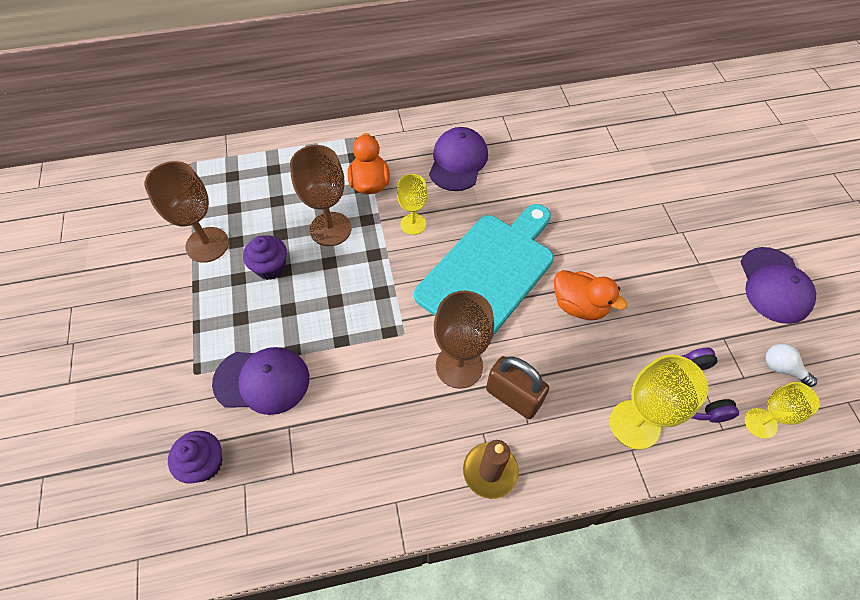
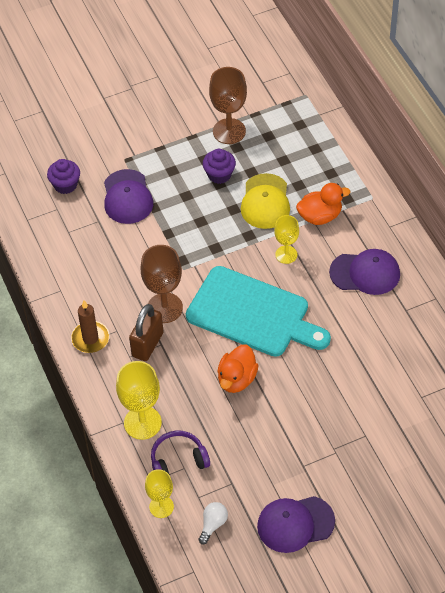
camera: 80 degrees right, 5 degrees down
brown goblet [290,145,351,246] -> yellow cap [241,173,290,229]

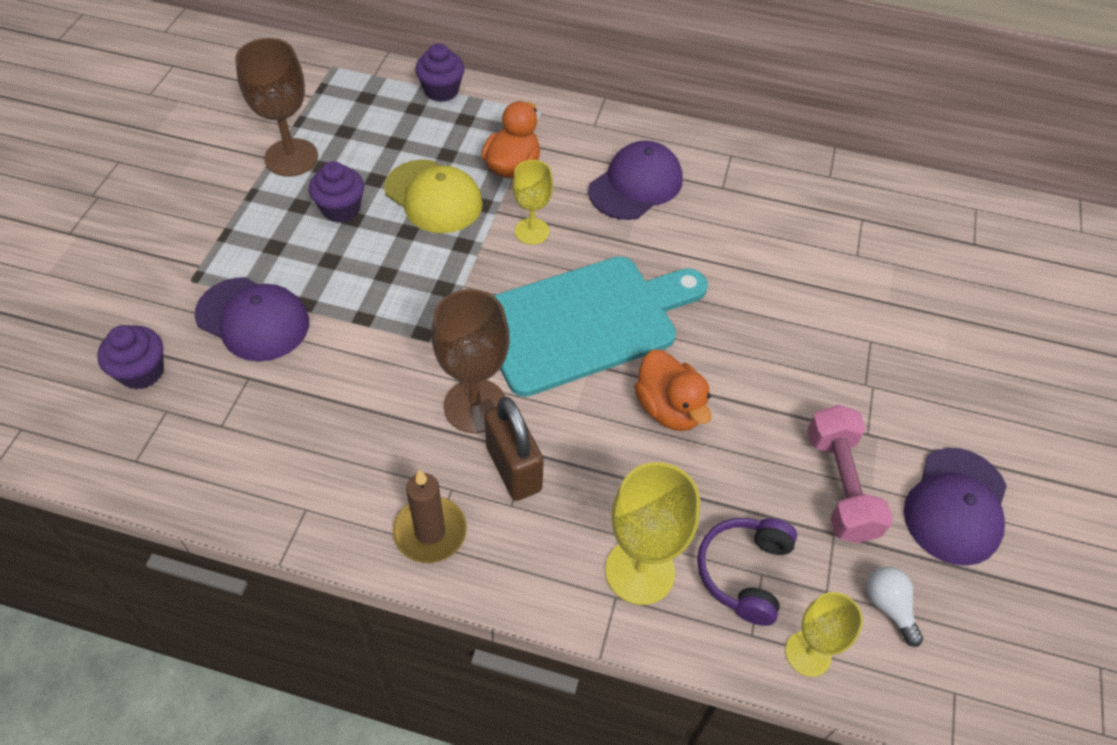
camera: 55 degrees left, 0 degrees up
none -> purple cupcake [415,43,465,102]
none -> pink dumbbell [807,405,893,543]

